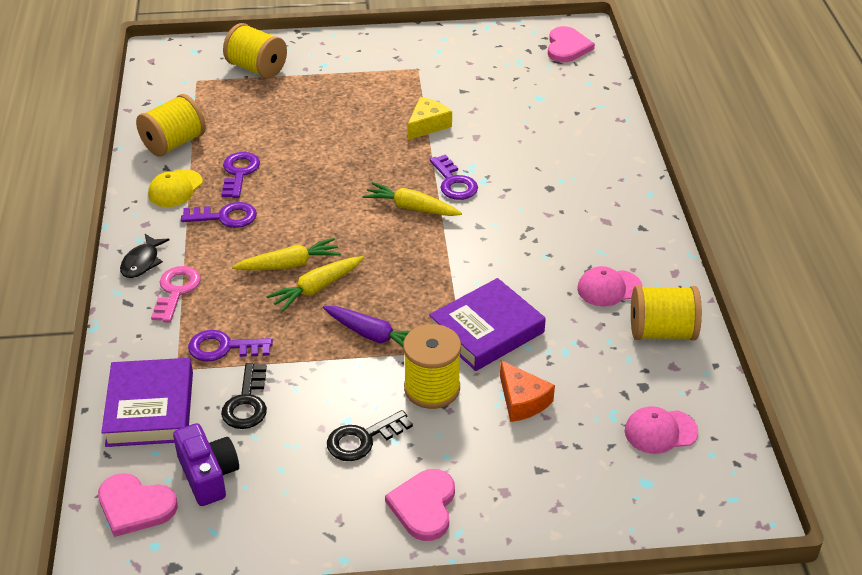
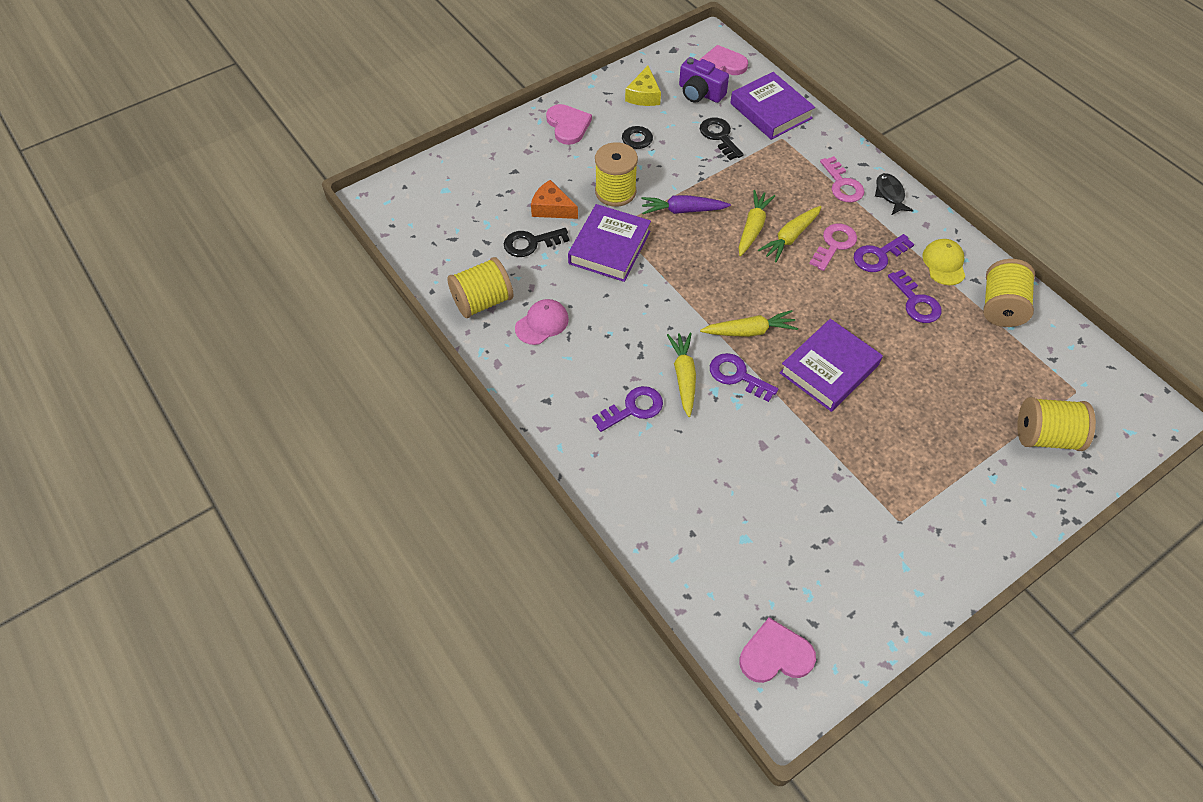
camera: 150 degrees right, 15 degrees up
purple key [188,330,273,362] -> purple key moved to [592,386,663,432]
yellow cheese [407,97,452,140] -> yellow cheese moved to [625,66,661,106]
pink heart [548,26,595,62] -> pink heart turned 105 degrees clockwise [739,618,816,683]
pink cap [625,406,698,454] -> none
none -> black key [504,228,569,257]
none -> yellow carrot [667,333,696,417]
none -> purple book [780,319,883,412]
none -> pink key [809,224,857,271]

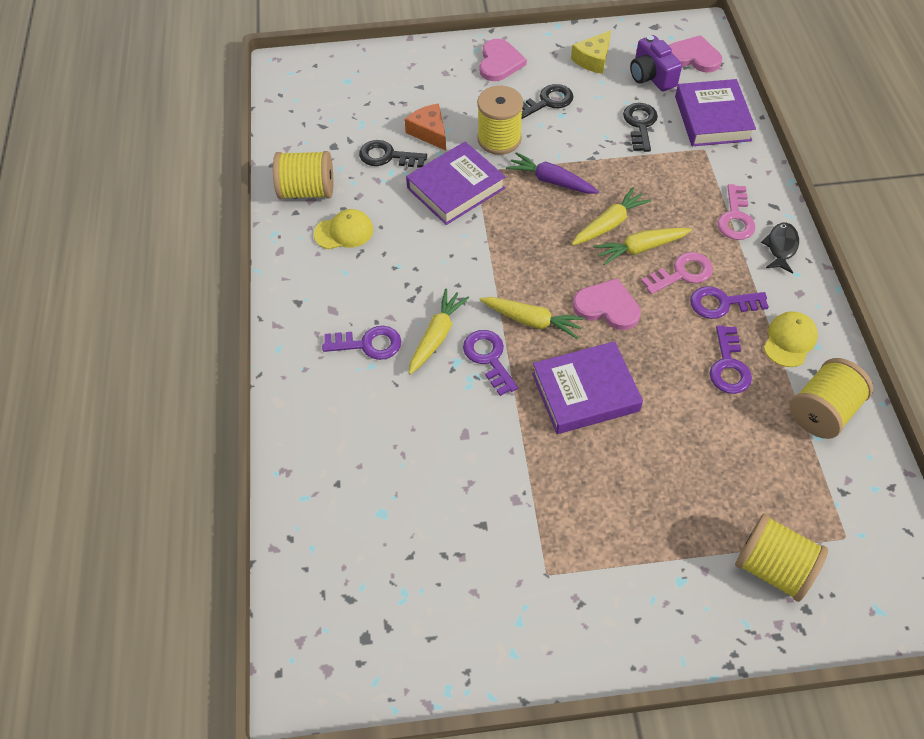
camera: 30 degrees right, 0 degrees up
pink cap [515,299,569,345] -> yellow cap [314,209,373,249]
pink heart [739,618,816,683] -> pink heart moved to [573,278,641,330]

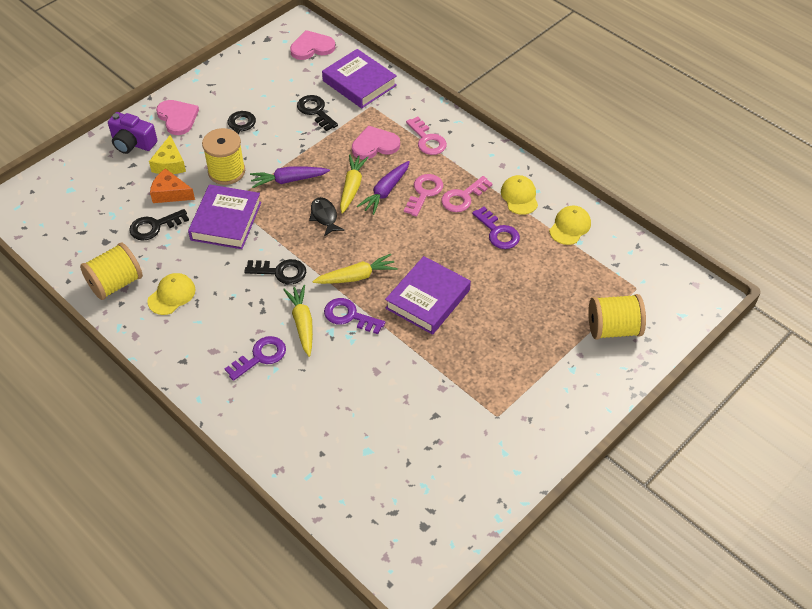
camera: 40 degrees left, 5 degrees down
yellow cheese [571,30,611,74] -> yellow cheese moved to [149,135,186,174]
pink heart [573,278,641,330] -> pink heart moved to [352,125,400,160]
yellow carrot [594,228,692,265] -> purple carrot [357,161,410,215]
purple camera [630,35,682,92] -> purple camera moved to [108,112,157,154]
purple key [690,286,769,319] -> pink key [441,176,493,212]
black fish [761,223,799,274] -> black fish moved to [309,197,344,237]
yellow spool [790,358,873,439] -> yellow cap [549,205,591,245]
none -> black key [244,259,306,285]

